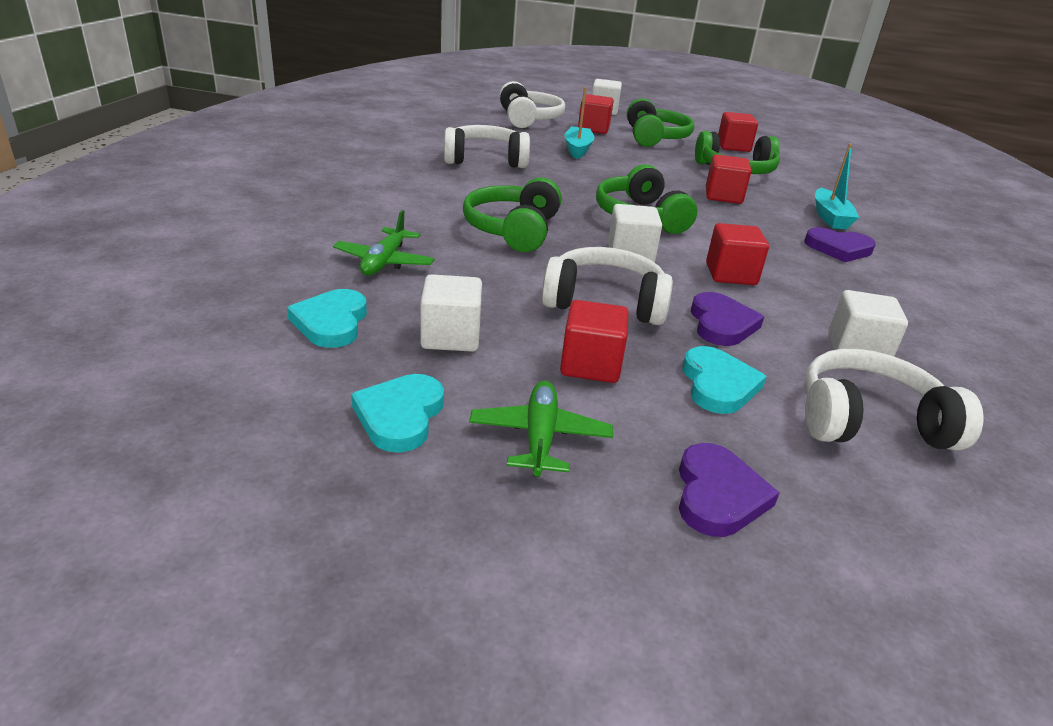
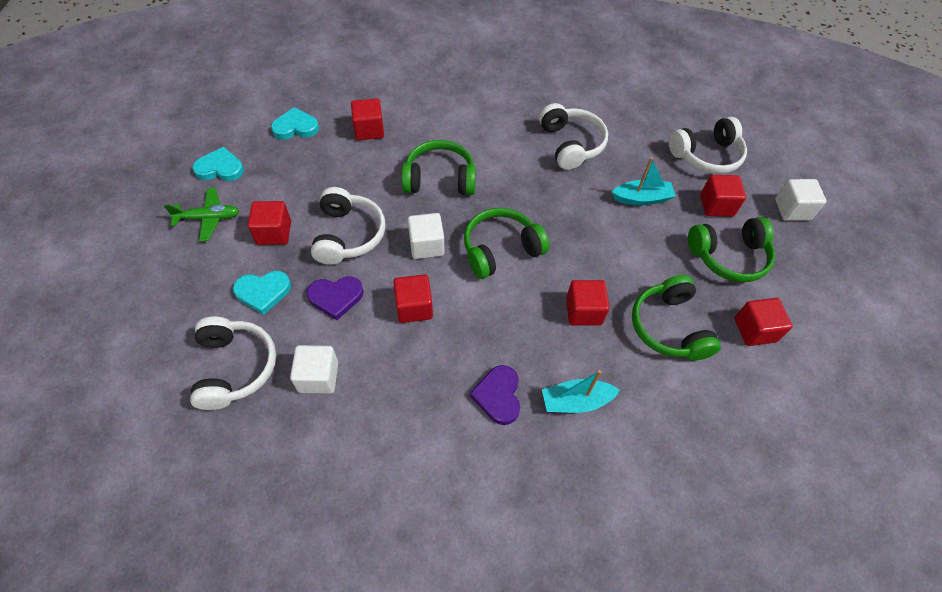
camera: 80 degrees right, 25 degrees up
green plane [333,210,435,275] -> red cube [351,99,384,140]
white cube [420,274,482,352] -> none
purple heart [679,443,779,537] -> none

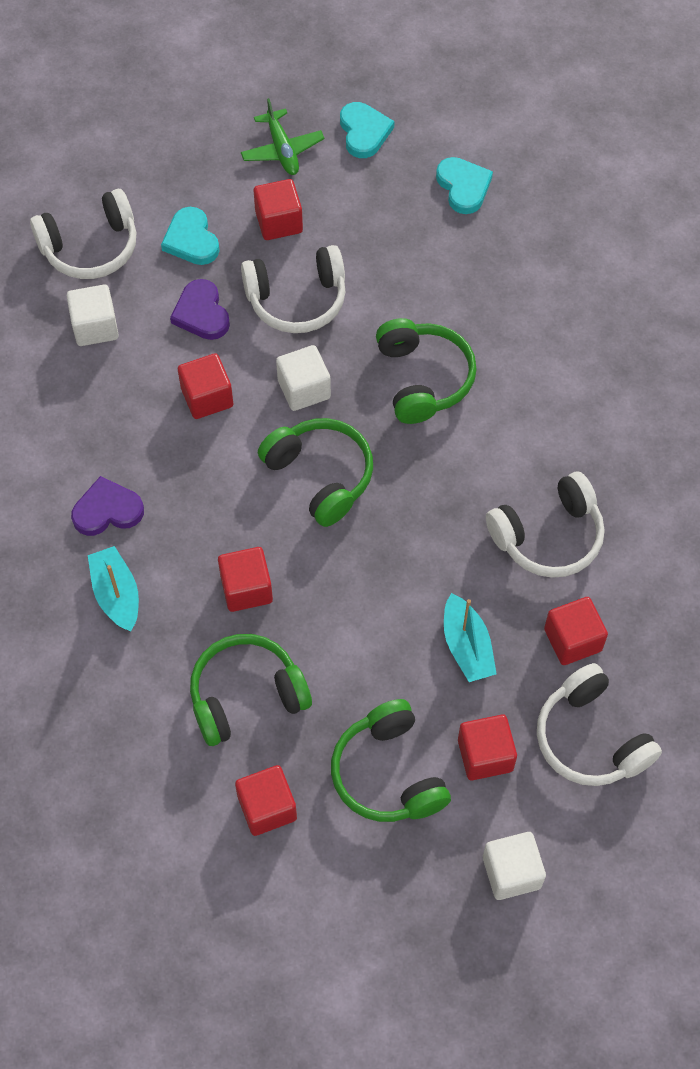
camera: 80 degrees right, 5 degrees up
red cube [351,99,384,140] -> red cube moved to [544,597,608,665]

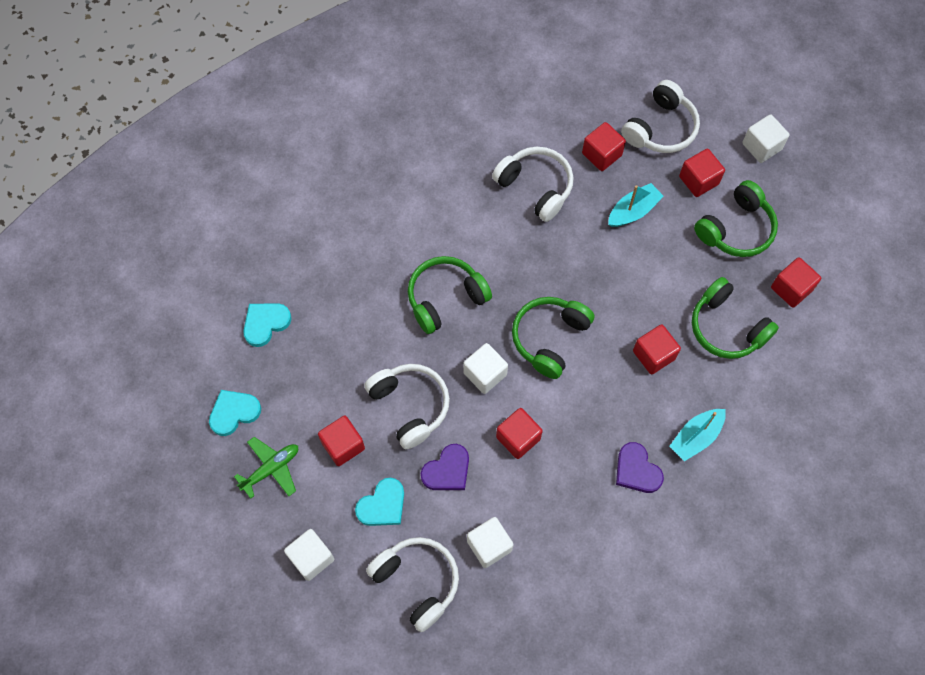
camera: 110 degrees left, 5 degrees up
none -> white cube [284,529,334,581]

